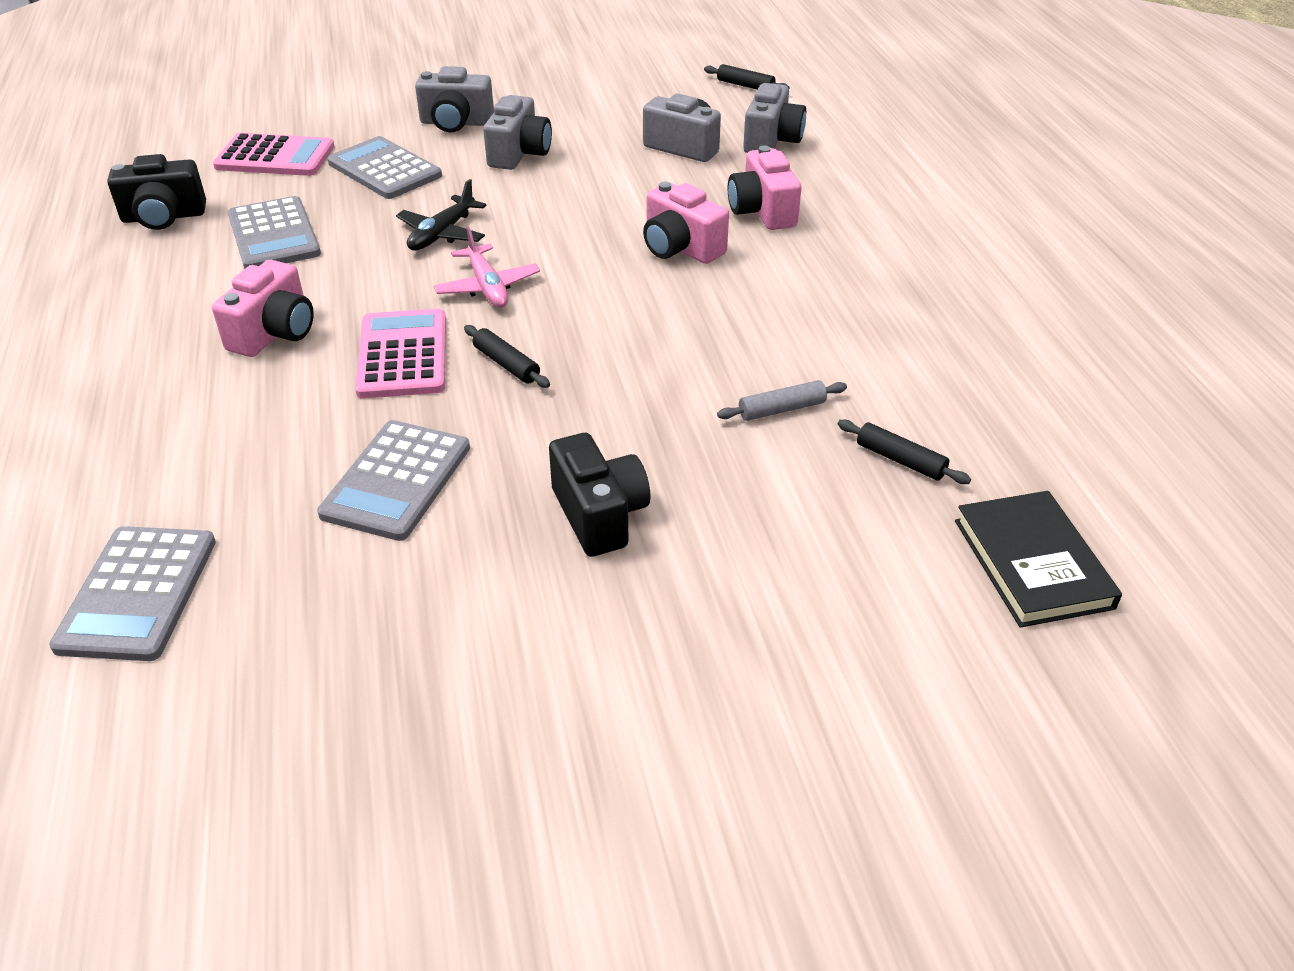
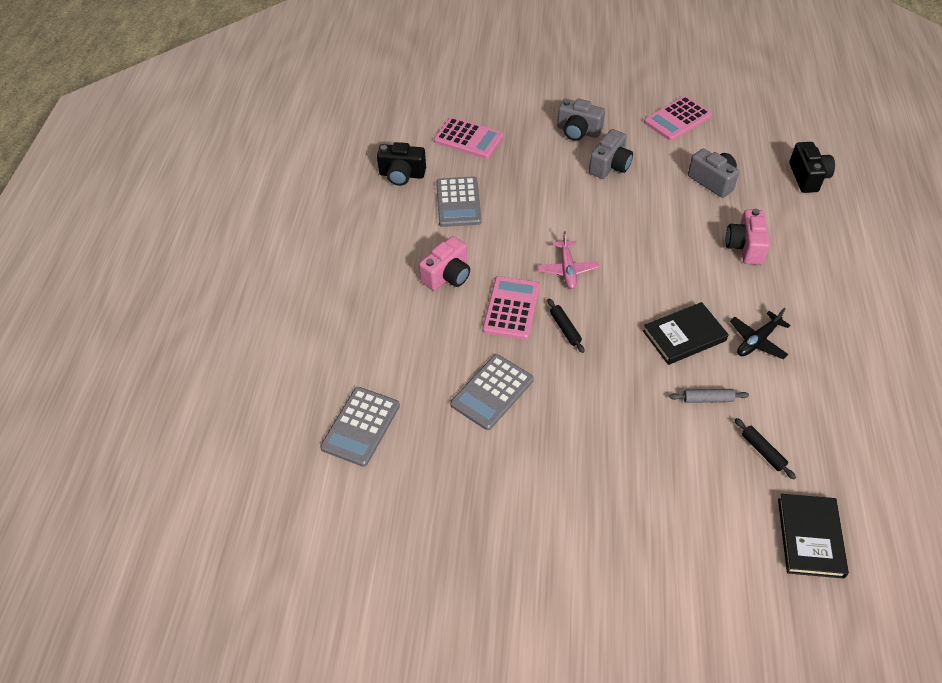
camera: 20 degrees right, 10 degrees up
grey calculator [328,136,442,199] -> none
black plane [396,179,487,251] -> black plane moved to [730,308,791,359]
black camera [549,433,650,557] -> black camera moved to [789,142,835,193]
pink camera [643,182,729,264] -> none
black rolling pin [704,64,789,90] -> none
grey camera [743,83,806,153] -> none
none -> black book [643,302,729,365]
none -> pink calculator [644,96,712,141]

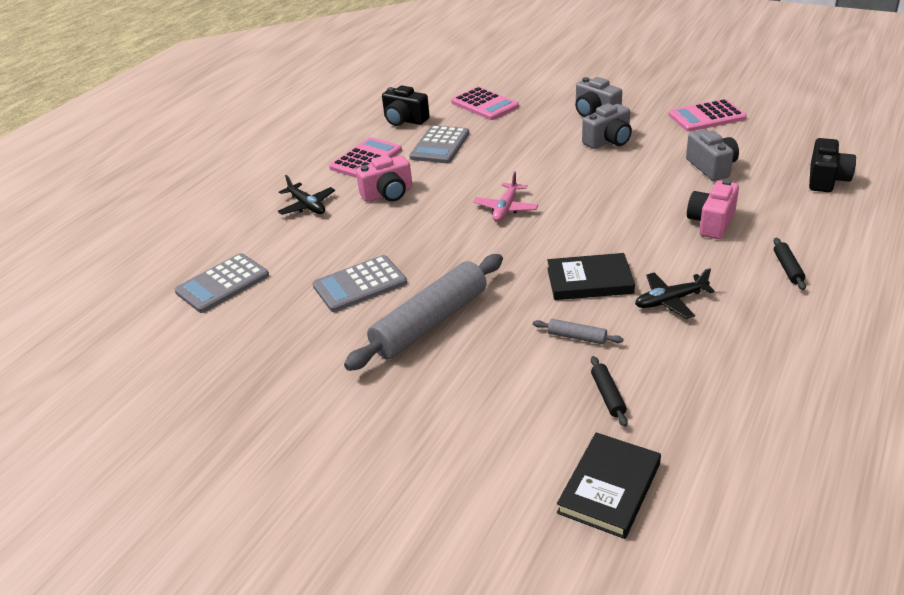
camera: 25 degrees right, 15 degrees down
pink calculator [482,276,540,340] -> pink calculator moved to [329,137,402,178]
black rolling pin [548,299,585,353] -> black rolling pin moved to [773,238,806,290]
none -> black plane [278,175,335,215]
none -> grey rolling pin [344,254,503,371]

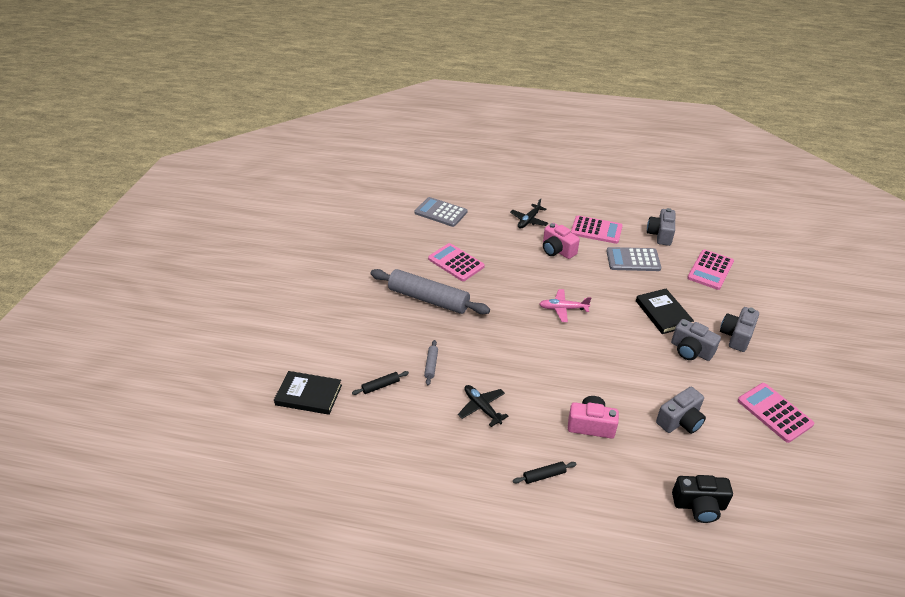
camera: 70 degrees right, 5 degrees up
grey calculator [313,255,407,312] -> pink calculator [428,243,485,281]
black camera [382,85,430,126] -> grey camera [647,208,675,246]
black book [547,253,635,300] -> black book moved to [636,289,694,334]

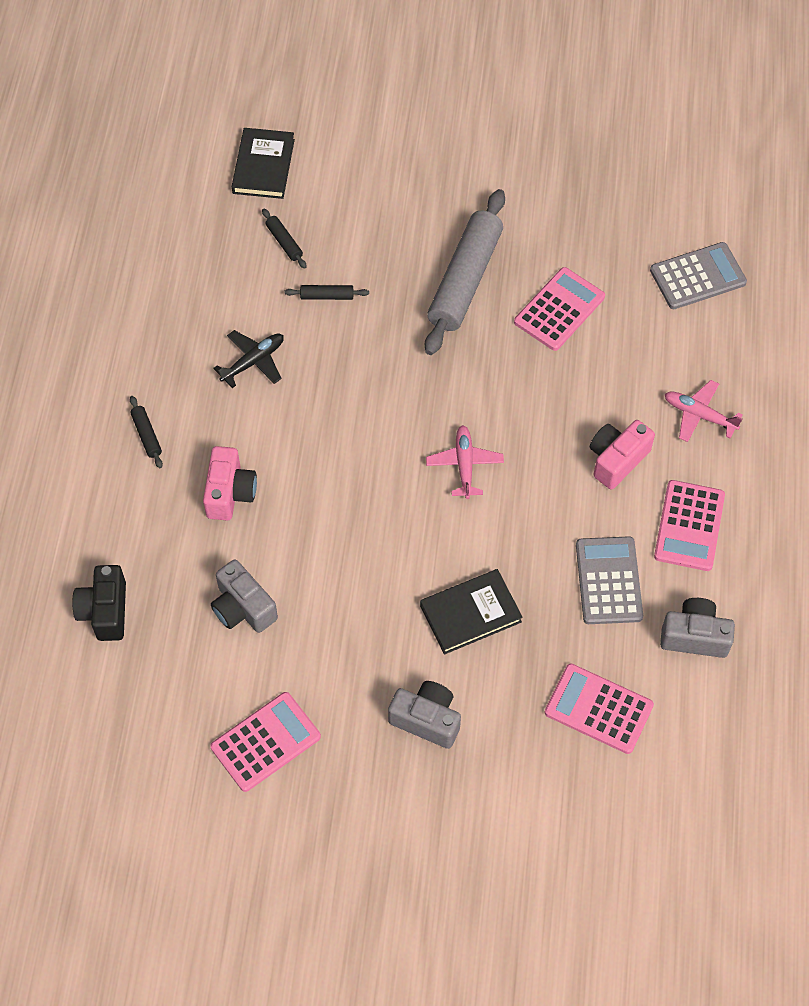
camera: 85 degrees right, 20 degrees up
grey calculator [415,197,467,227] -> grey calculator turned 45 degrees clockwise [650,242,747,309]
grey rolling pin [424,340,438,385] -> black rolling pin [284,285,369,300]
black plane [510,198,548,229] -> pink plane [665,380,743,442]
grey camera [671,319,721,361] -> none

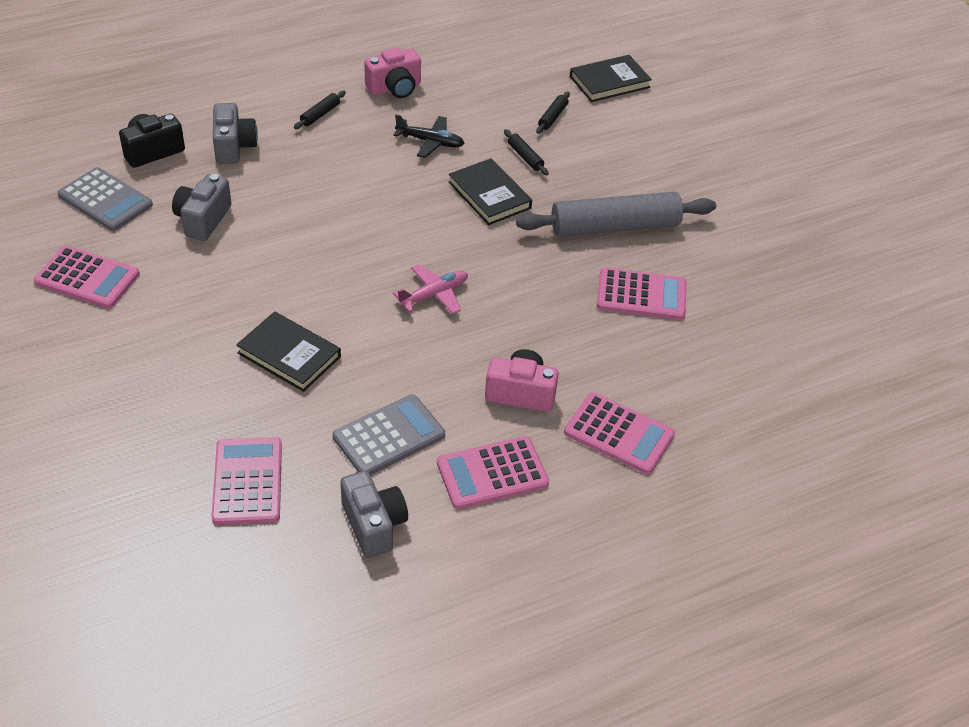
camera: 55 degrees right, 15 degrees down
pink camera [203,446,257,521] -> pink camera moved to [364,47,421,98]
grey camera [388,681,461,749] -> grey camera moved to [213,103,258,164]
grey calculator [650,242,747,309] -> grey calculator moved to [58,167,153,231]
pink plane [665,380,743,442] -> pink calculator [564,392,675,474]
none -> black book [449,158,532,225]

